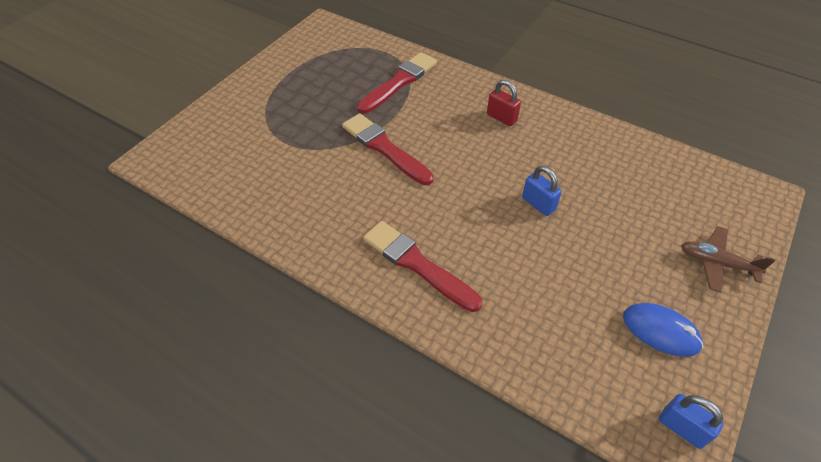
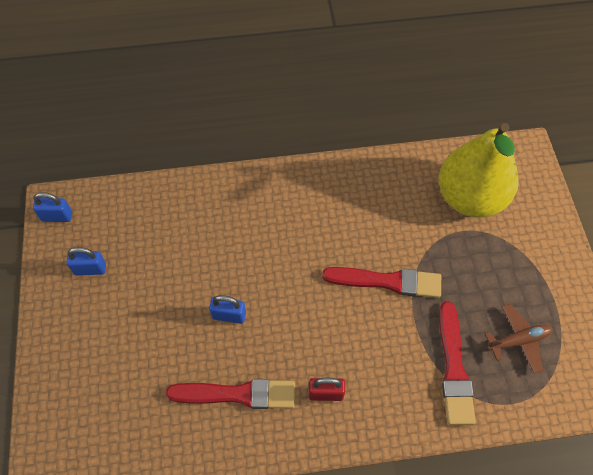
camera: 140 degrees right, 10 degrees up
red brush [363,221,482,312] -> red brush moved to [166,379,295,409]
blue mouse [623,303,703,357] -> blue padlock [67,247,106,275]
brown plane [681,226,775,293] -> brown plane moved to [485,304,552,374]
none -> yellow pear [439,123,518,217]

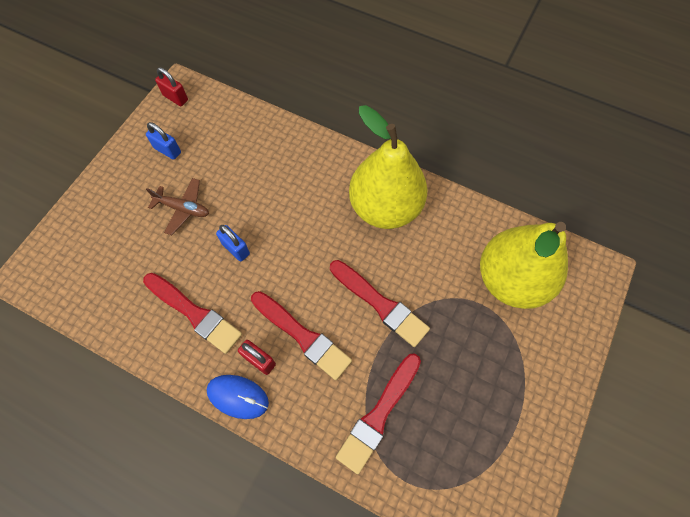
camera: 35 degrees right, 5 degrees up
blue padlock [33,192,72,222] -> red padlock [155,67,188,106]
brown plane [485,304,552,374] -> brown plane moved to [146,178,209,235]
none -> blue mouse [207,375,269,419]
none -> red brush [251,291,352,380]
none -> yellow pear [349,105,428,229]

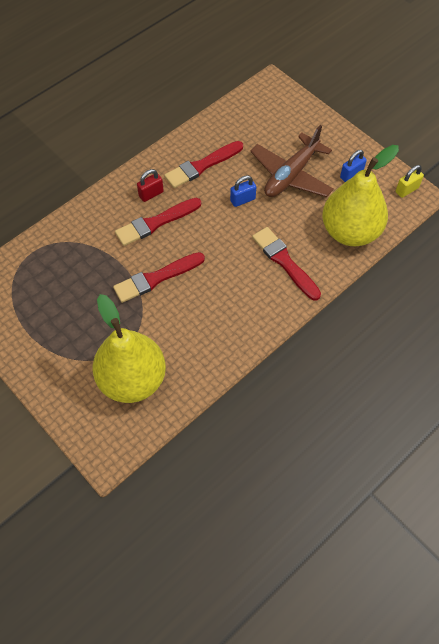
camera: 110 degrees right, 5 degrees down
brown plane [146,178,209,235] -> brown plane [250,125,334,197], size x1.77
red padlock [155,67,188,106] -> yellow padlock [396,165,424,198]
blue mouse [207,375,269,419] -> none
red brush [336,353,421,474] -> red brush moved to [252,227,321,301]
yellow pear [349,105,428,229] -> yellow pear moved to [322,145,399,246]

